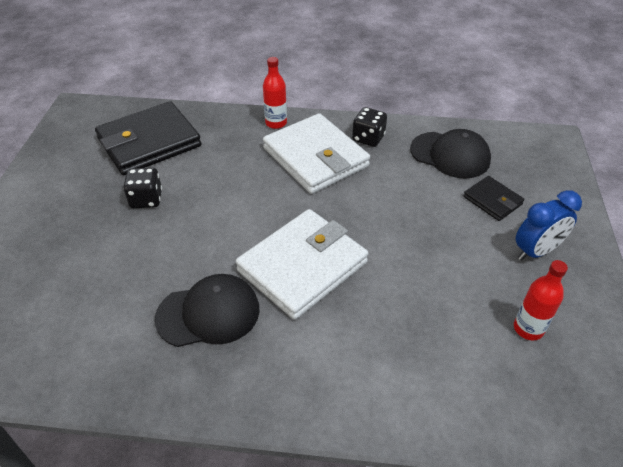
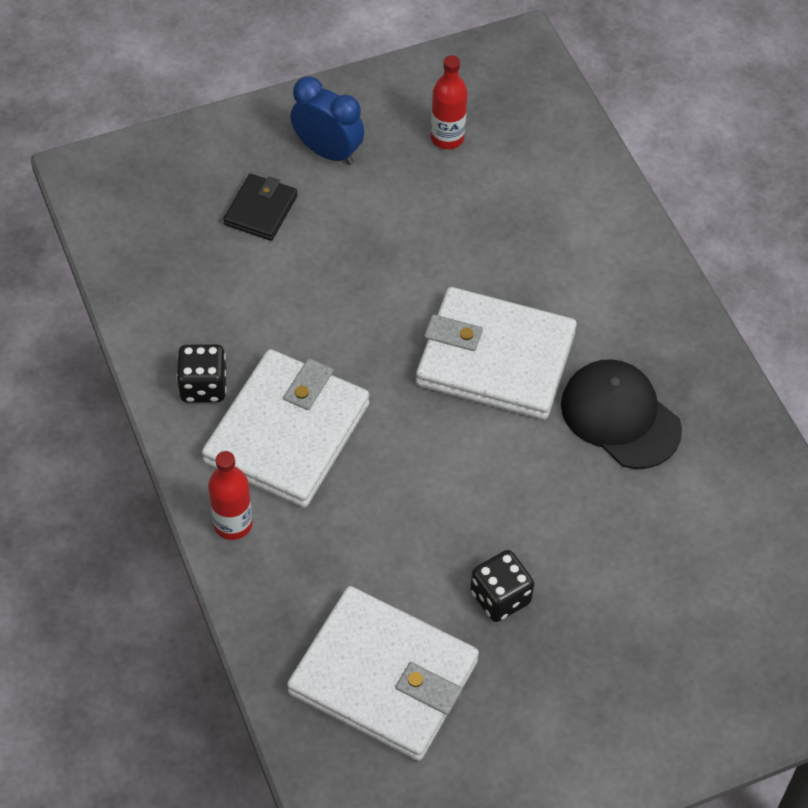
camera: 120 degrees left, 10 degrees up
black wallet [95,101,201,175] -> white wallet [287,586,479,761]
black cap [410,129,491,179] -> none

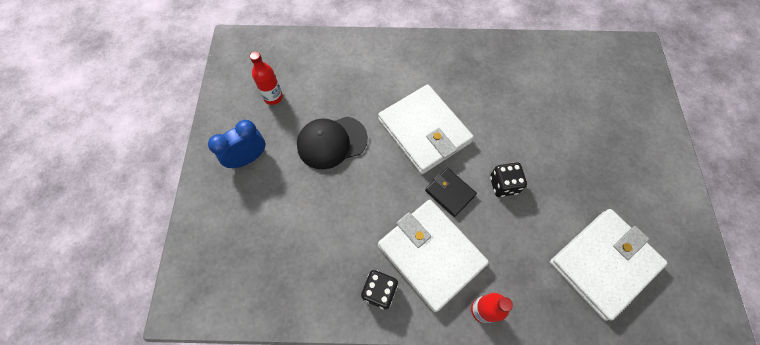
camera: 65 degrees left, 10 degrees up
black wallet [223,174,298,241] -> black wallet moved to [425,168,477,217]
white wallet [416,287,577,420] -> white wallet turned 75 degrees counterclockwise [378,85,474,174]
black dice [470,550,534,622] -> black dice moved to [490,162,527,197]
black cap [561,359,682,469] -> black cap moved to [297,116,368,169]

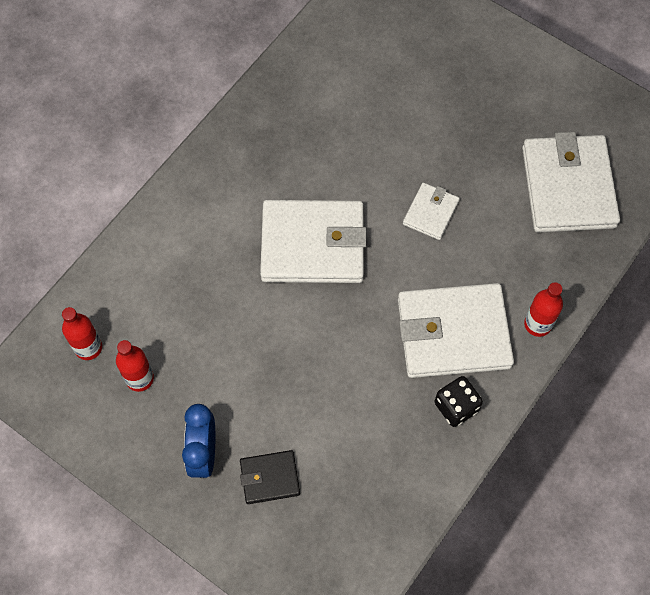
camera: 55 degrees left, 0 degrees up
black cap [297,116,368,169] -> none
black wallet [425,168,477,217] -> black wallet moved to [240,450,300,504]
black dice [490,162,527,197] -> white wallet [403,183,460,240]
none -> red bottle [62,307,102,360]

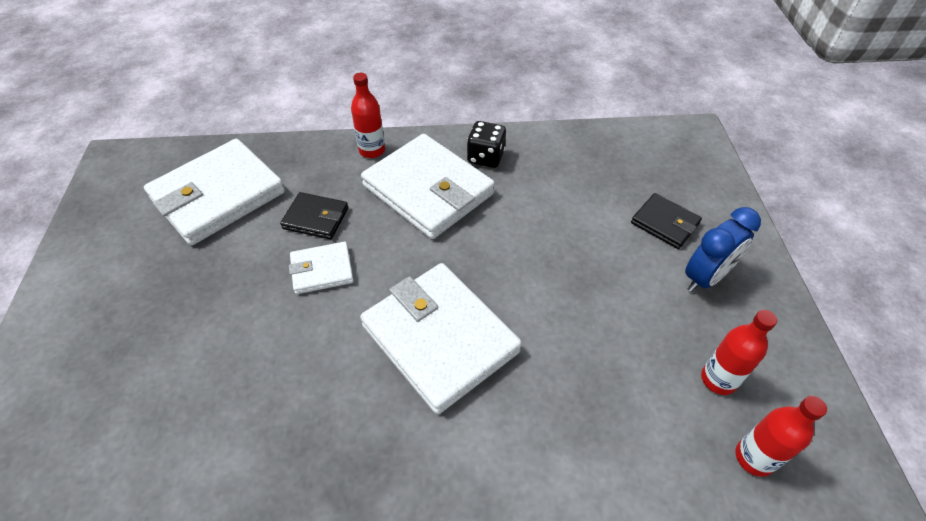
camera: 130 degrees left, 15 degrees down
none -> black wallet [280,192,348,239]

